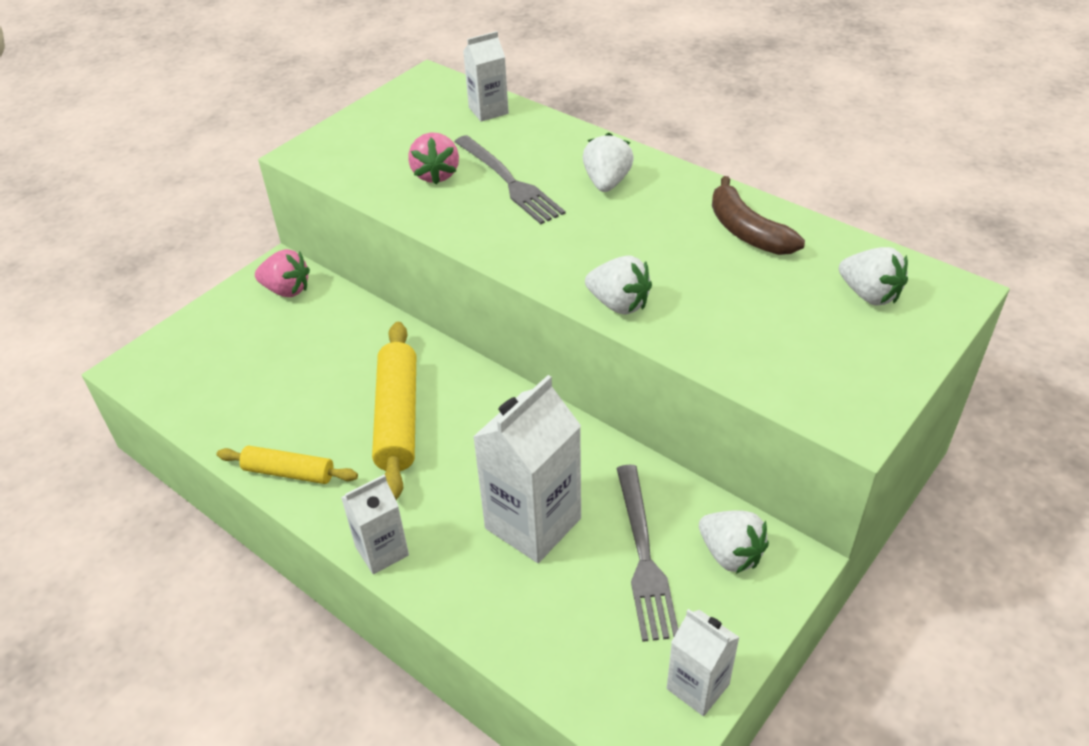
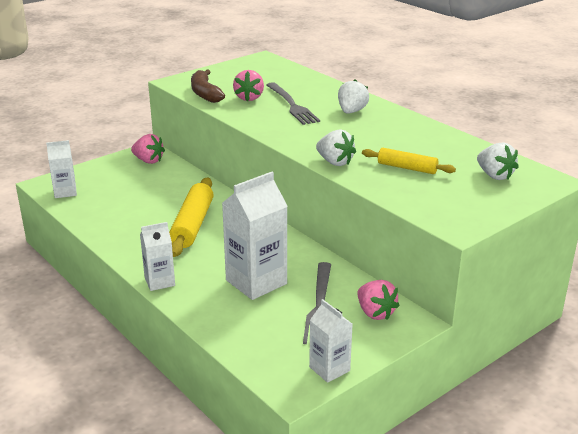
camera: 10 degrees right, 15 degrees down
yellow rolling pin [217,445,358,484] -> yellow rolling pin moved to [362,148,456,174]
white carton [463,31,509,122] -> white carton moved to [46,140,77,198]
white strawberry [699,510,769,574] -> pink strawberry [358,280,400,320]
brown banana [712,176,805,255] -> brown banana moved to [191,69,225,103]

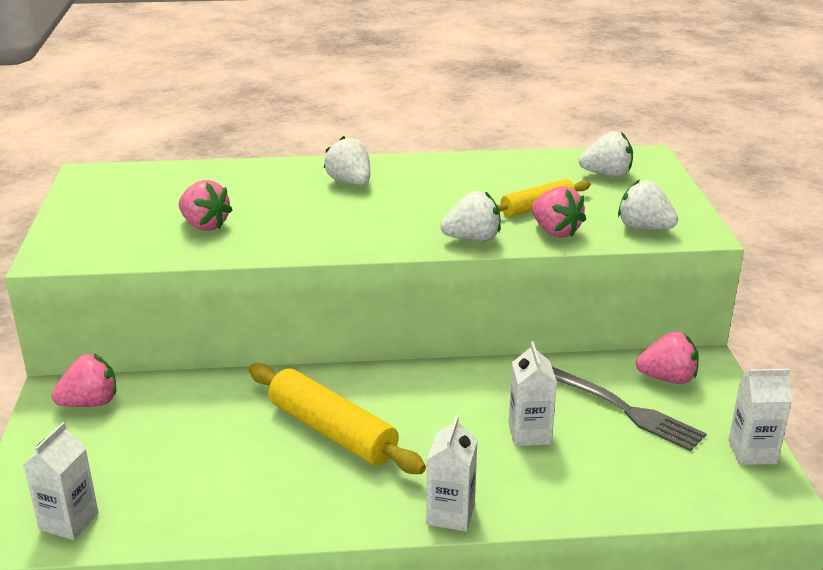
camera: 55 degrees left, 0 degrees up
brown banana [191,69,225,103] -> none
white carton [222,172,288,300] -> white carton [509,341,557,446], size x0.57
grey fork [267,82,320,125] -> none
none -> pink strawberry [531,186,586,238]
none -> white strawberry [618,179,678,230]

